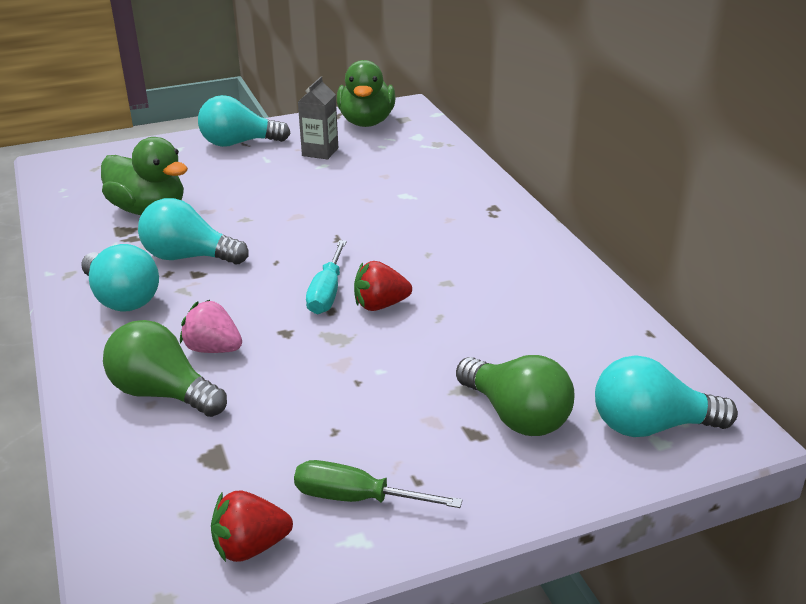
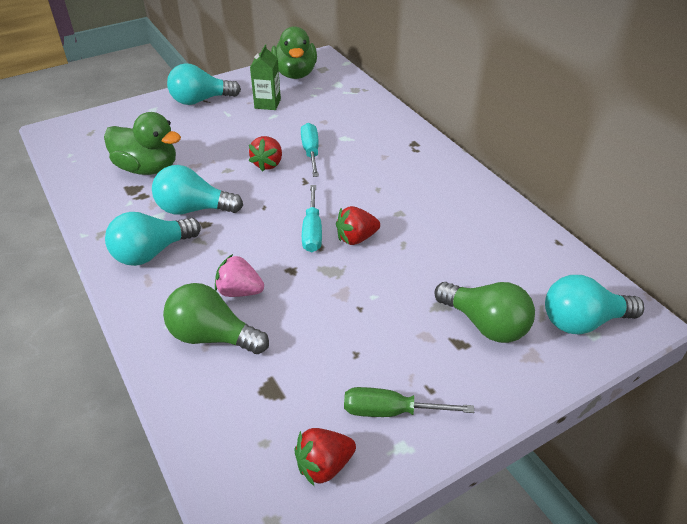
camera: 10 degrees left, 10 degrees up
turquoise light bulb [81,244,159,312] -> turquoise light bulb turned 105 degrees clockwise [105,212,201,266]
grey carton [298,77,338,160] -> green carton [250,44,281,110]
none -> red strawberry [249,136,282,172]
none -> turquoise screwdriver [301,123,319,177]

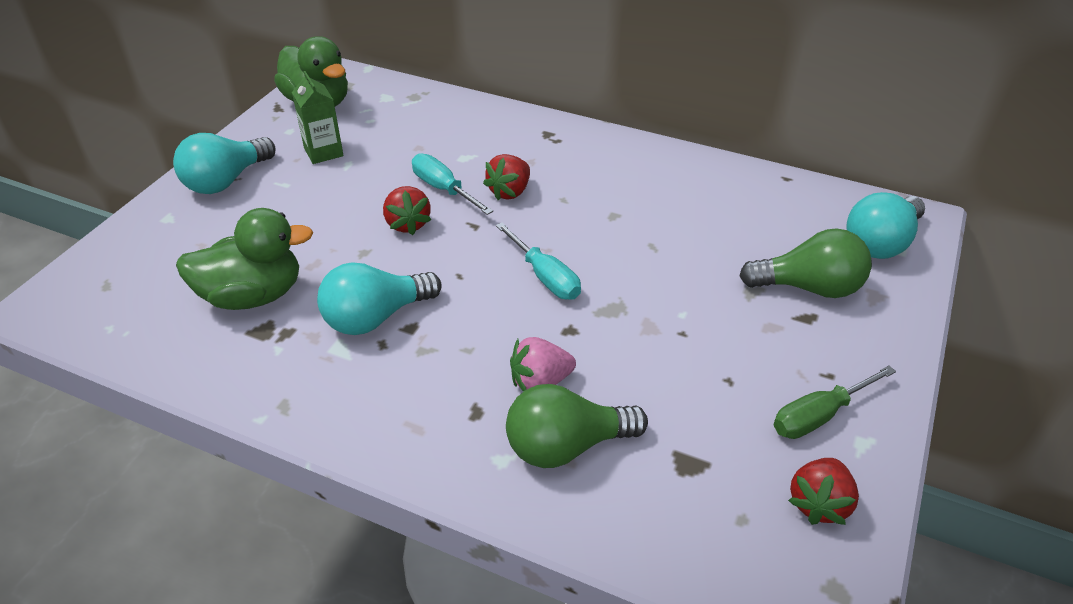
camera: 35 degrees left, 0 degrees up
turquoise light bulb [105,212,201,266] -> none
red strawberry [336,206,380,245] -> red strawberry moved to [483,154,530,200]

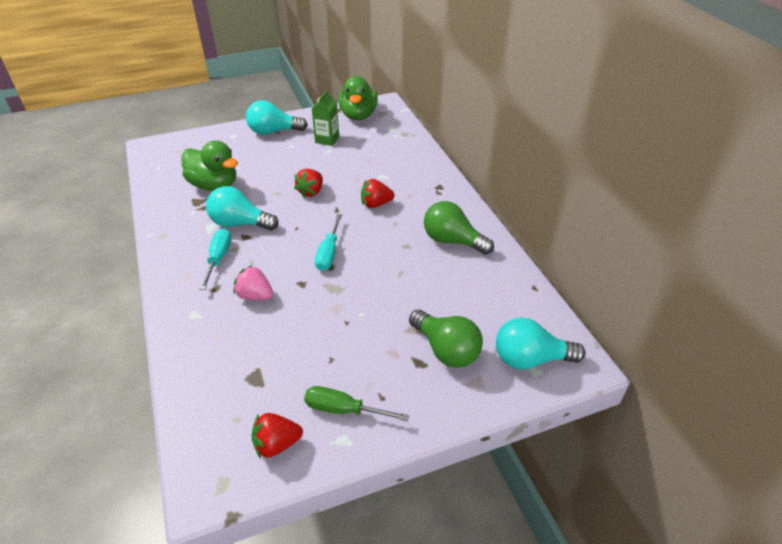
camera: 45 degrees right, 0 degrees up
turquoise screwdriver [412,153,493,215] -> turquoise screwdriver moved to [200,228,231,290]
green light bulb [506,384,648,468] -> green light bulb moved to [424,201,494,255]

